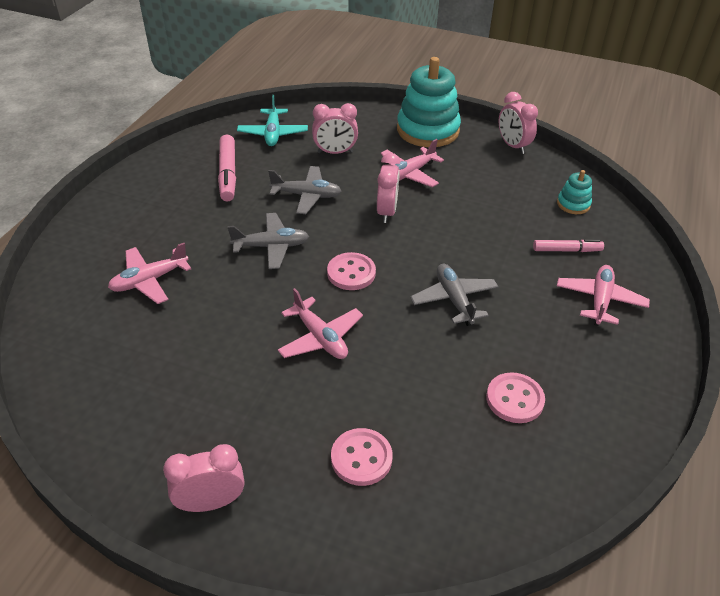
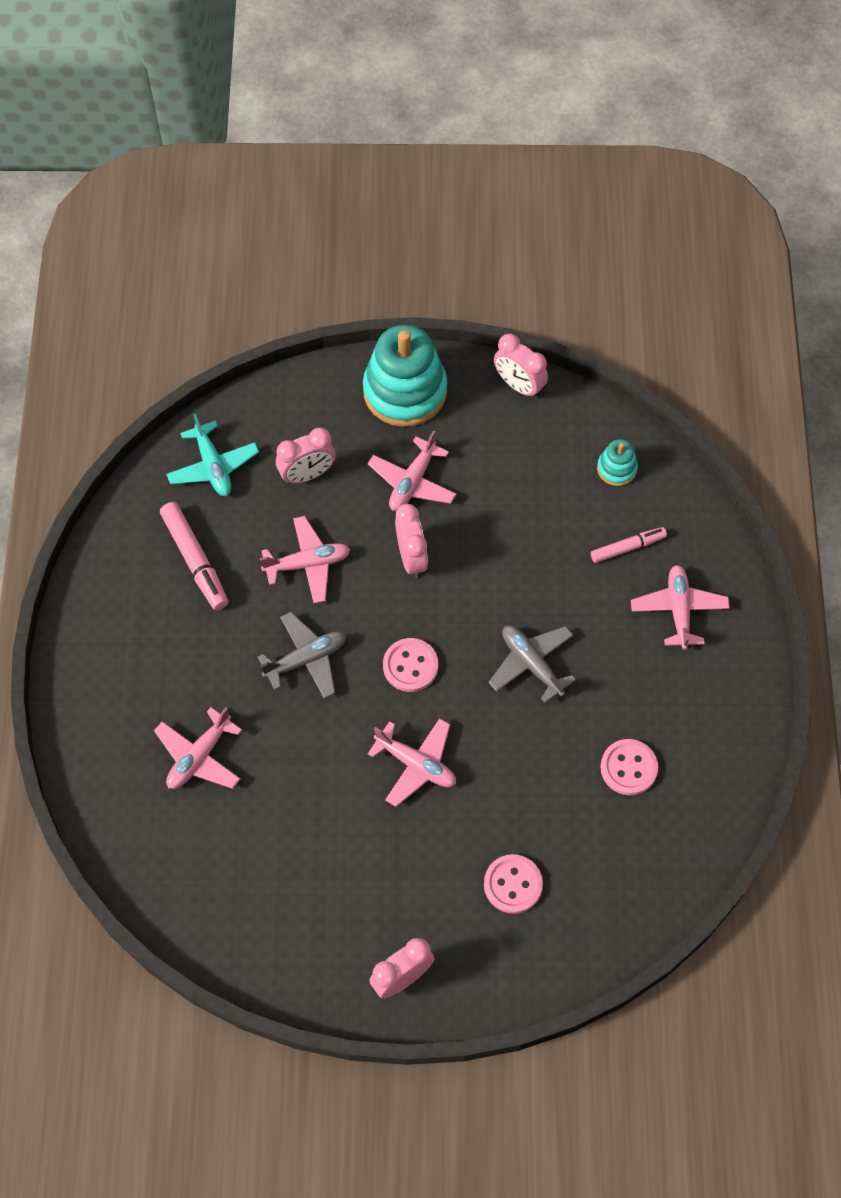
camera: 20 degrees left, 20 degrees up
grey plane [268,166,342,214] -> pink plane [260,516,350,603]

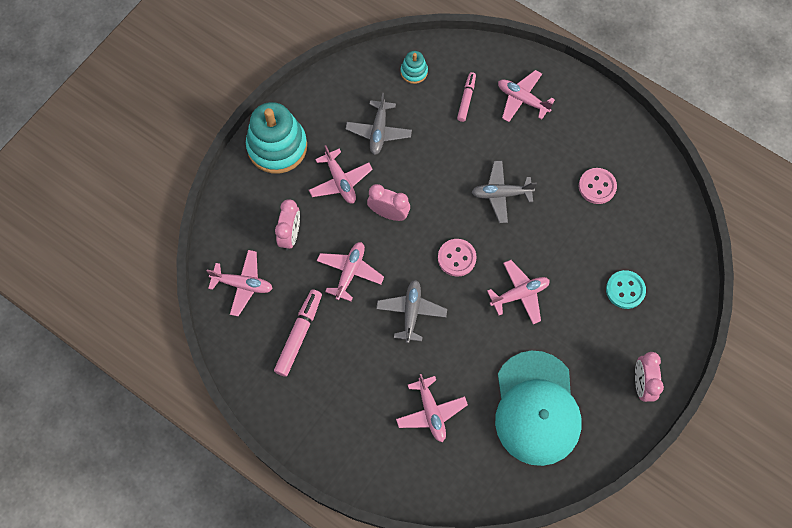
camera: 55 degrees left, 5 degrees up
pink marker [160,502,228,610] -> pink marker turned 75 degrees counterclockwise [274,289,322,377]
turquoise plane [166,413,259,496] -> pink plane [207,250,273,316]
pink button [484,854,543,914] -> turquoise button [606,270,646,309]
pink clock [494,334,548,398] -> none
none -> grey plane [346,93,412,155]
none -> turquoise cap [495,351,582,466]

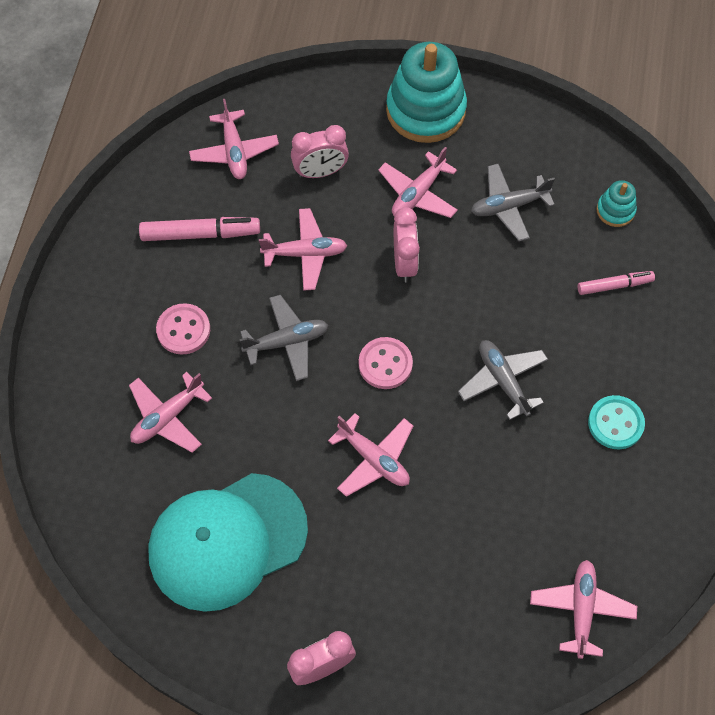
camera: 65 degrees right, 5 degrees down
pink plane [498,70,555,122] -> pink plane moved to [530,560,637,659]
pink button [579,168,617,204] -> pink button moved to [156,303,210,355]
turquoise button [606,270,646,309] -> turquoise button moved to [588,395,645,449]

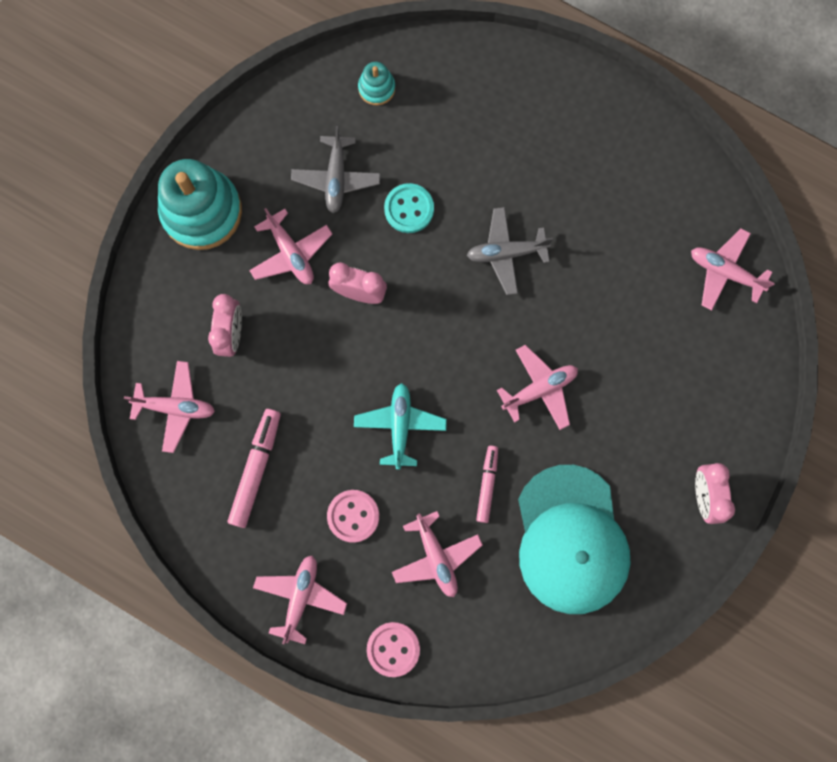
camera: 70 degrees left, 15 degrees up
grey plane [239,295,328,381] -> turquoise plane [354,383,447,470]
pink plane [259,208,347,291] -> pink plane moved to [253,556,347,644]
pink button [359,337,413,389] -> pink button moved to [367,622,420,677]
pink marker [577,271,655,295] -> pink marker moved to [476,446,498,523]
turquoise button [588,395,645,449] -> turquoise button moved to [384,183,434,233]

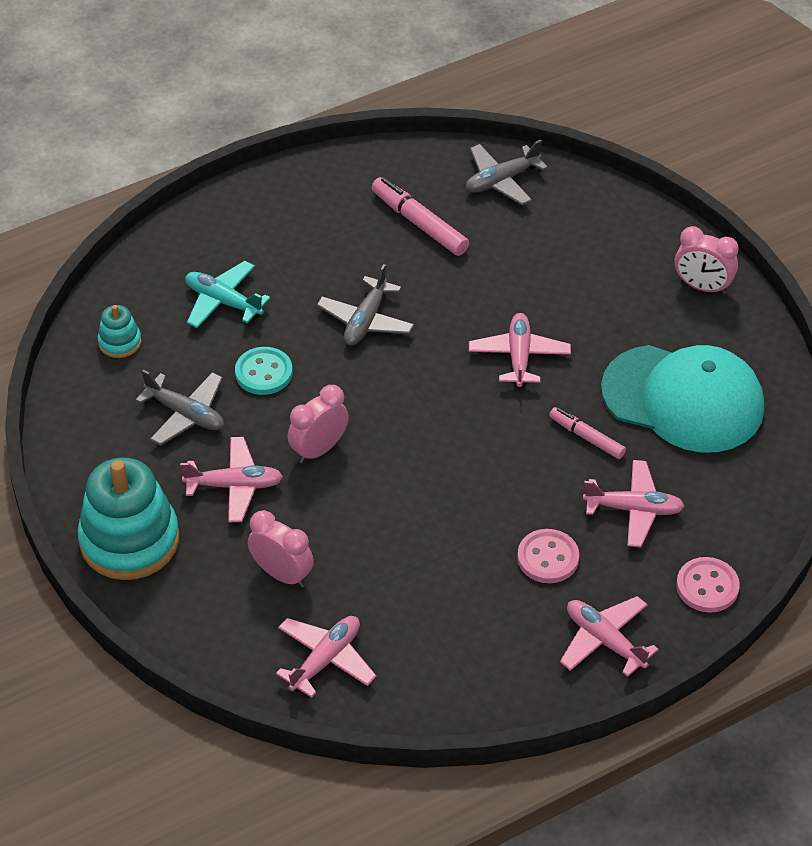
camera: 60 degrees left, 30 degrees down
pink marker [228,409,281,528] -> pink marker moved to [372,177,469,256]
turquoise plane [354,383,447,470] -> turquoise plane moved to [186,261,270,328]
pink plane [691,228,775,311] -> grey plane [466,139,548,205]

